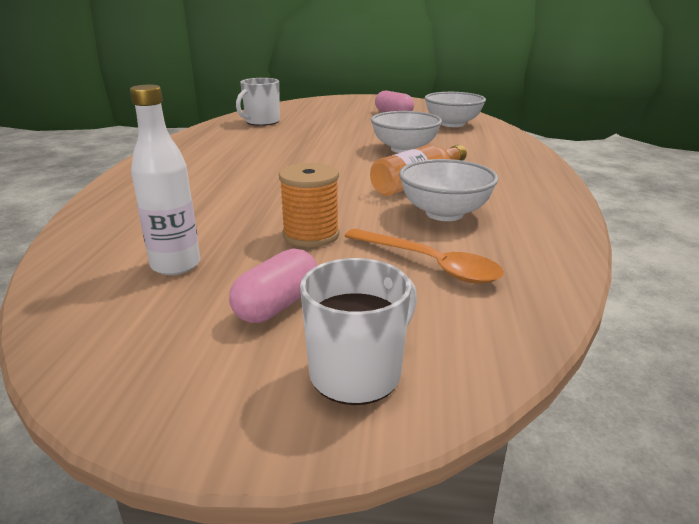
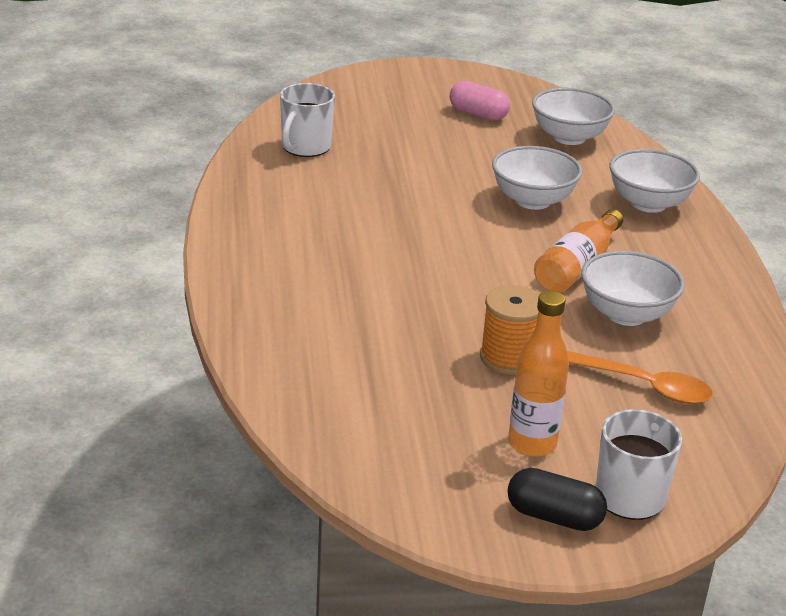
camera: 15 degrees left, 5 degrees up
white bottle [130,85,200,275] -> none
pink capsule [229,249,318,323] -> orange bottle [508,291,569,457]
none -> black capsule [507,468,607,531]
none -> white bowl [610,149,700,213]

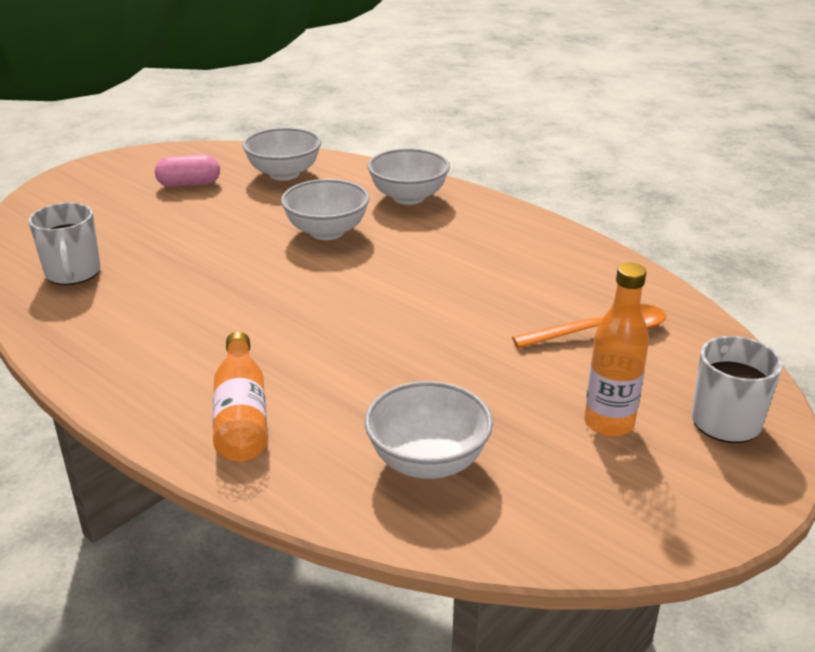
camera: 40 degrees left, 0 degrees up
orange spool [480,285,540,375] -> none
black capsule [507,468,607,531] -> none
orange bottle [534,209,623,293] -> orange bottle moved to [213,332,267,462]
white bowl [581,251,685,326] -> white bowl moved to [364,381,493,479]

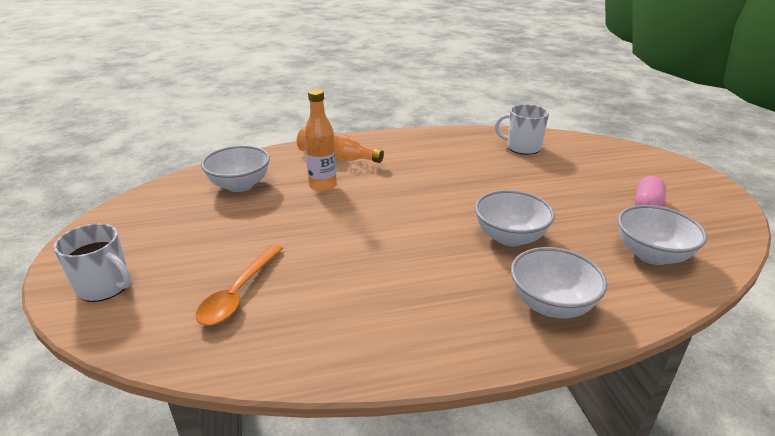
camera: 125 degrees right, 0 degrees up
orange bottle [584,263,649,437] -> orange bottle moved to [304,89,337,192]

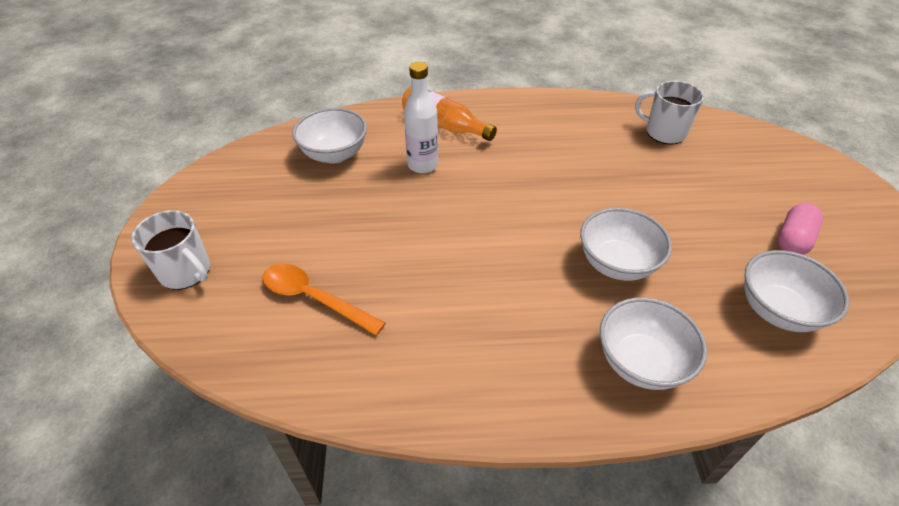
camera: 10 degrees right, 15 degrees up
orange spoon [196,244,283,326] -> orange spoon turned 90 degrees clockwise [262,263,386,336]
orange bottle [304,89,337,192] -> white bottle [404,62,438,173]

